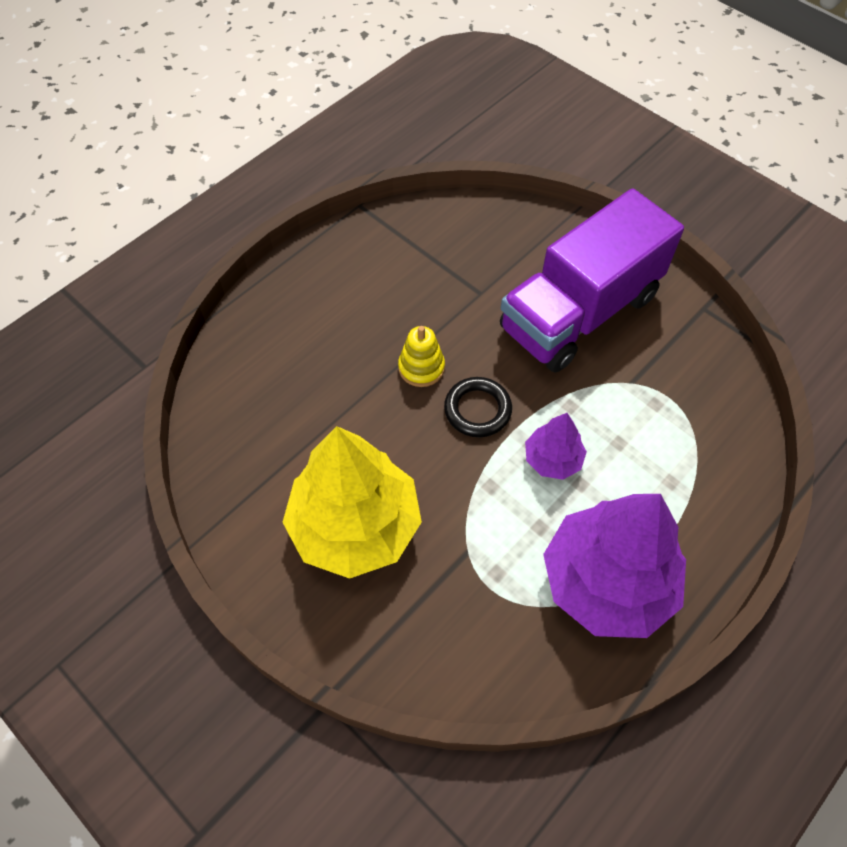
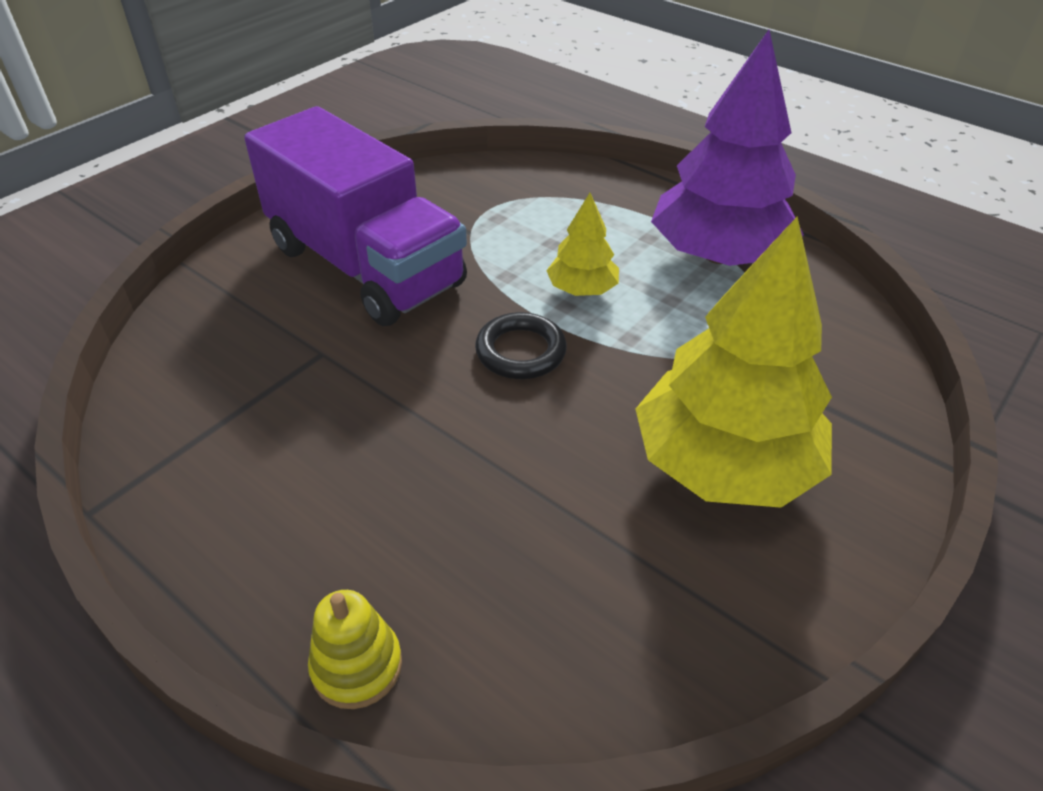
camera: 95 degrees left, 15 degrees down
yellow stacking toy [398,326,445,387] -> yellow stacking toy moved to [308,590,402,709]
purple tree [525,413,587,480] -> yellow tree [546,193,619,296]

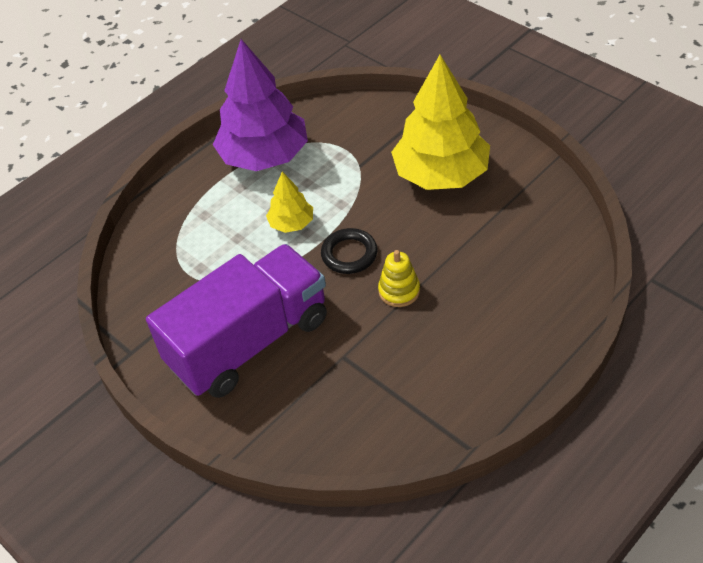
camera: 80 degrees left, 5 degrees up
yellow stacking toy [308,590,402,709] -> yellow stacking toy moved to [378,250,420,307]

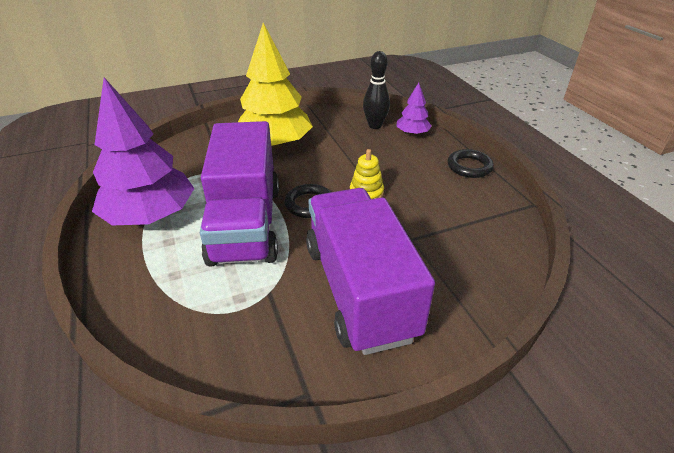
camera: 70 degrees left, 10 degrees down
yellow tree [266,172,313,233] -> purple truck [200,121,279,267]
none -> black bowling pin [363,51,390,129]
none -> purple tree [396,83,432,136]
none -> black ring [448,149,494,178]

